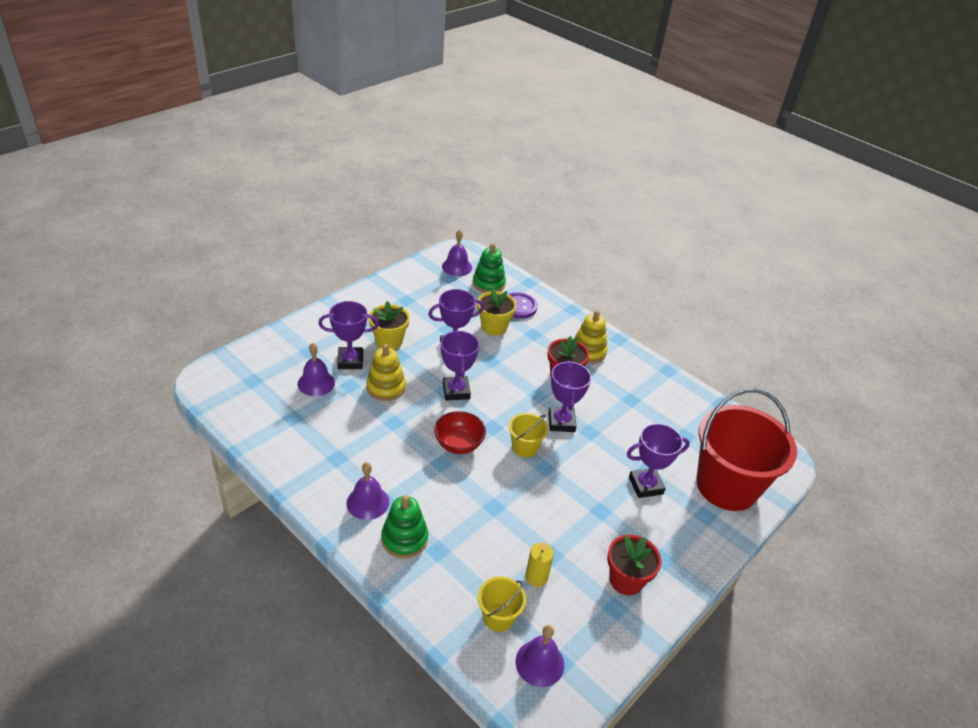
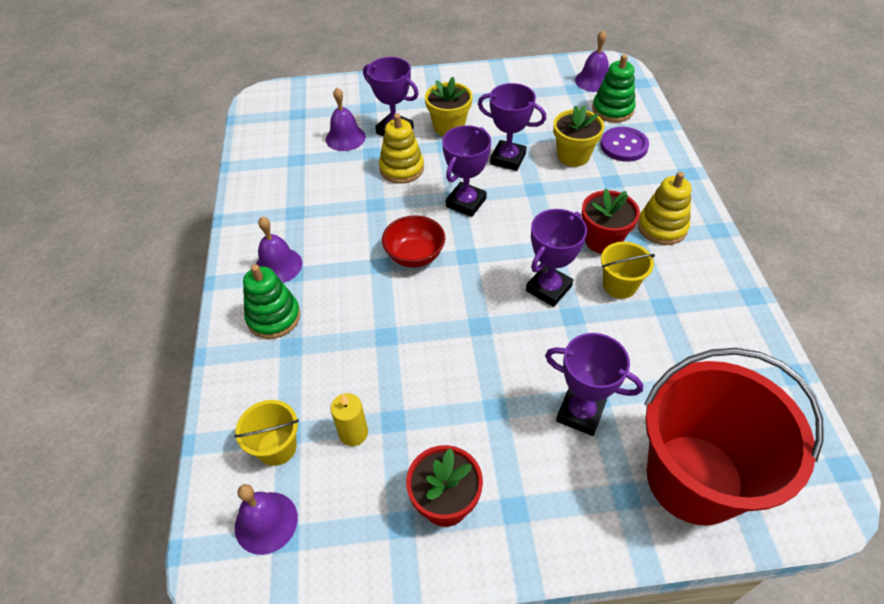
camera: 45 degrees right, 10 degrees up
yellow bucket [509,413,548,457] -> yellow bucket moved to [601,242,655,299]

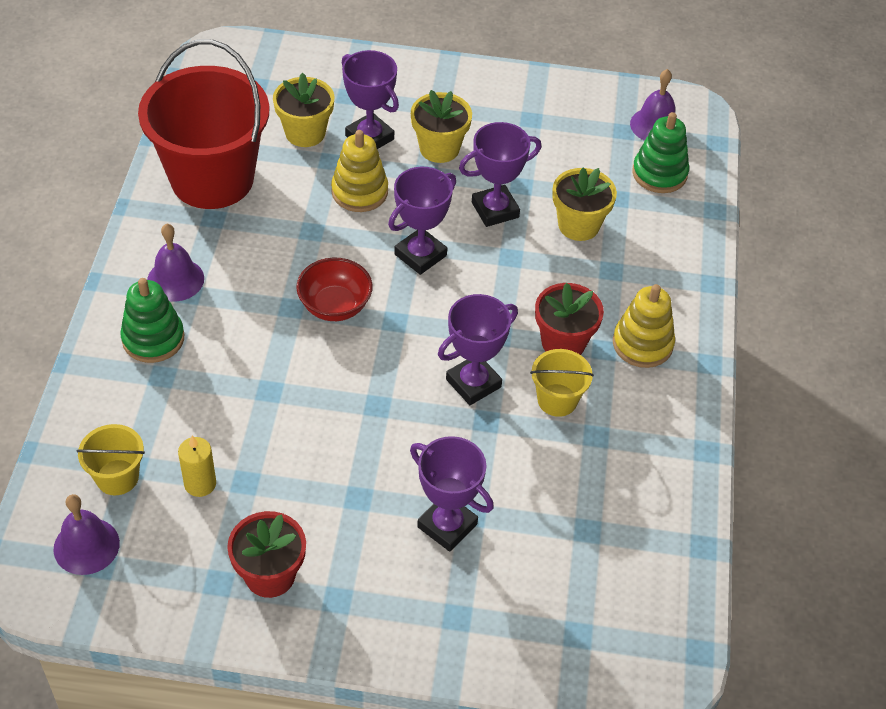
camera: 10 degrees right, 0 degrees up
purple bell [326,88,366,151] -> yellow flower pot [273,73,334,147]
purple trophy [478,83,546,171] -> purple trophy turned 60 degrees counterclockwise [459,122,541,227]
purple button [600,127,649,162] -> none
red bucket [644,348,824,525] -> red bucket moved to [138,40,269,209]

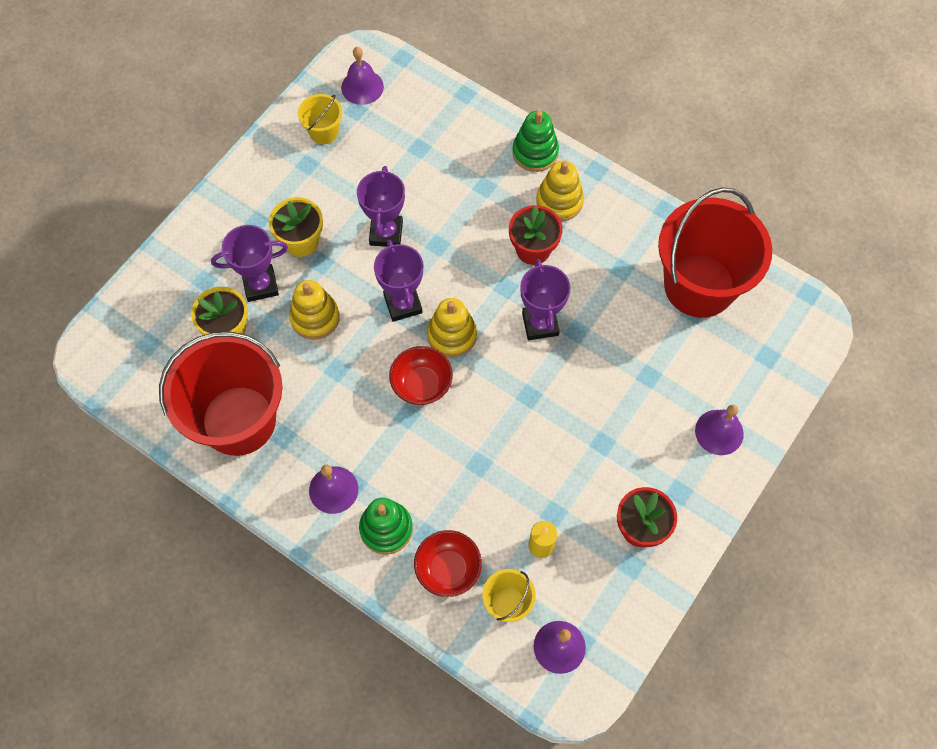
camera: 60 degrees left, 15 degrees up
purple trophy [410,436,494,552] -> none
yellow bucket [530,349,594,417] -> yellow bucket moved to [298,94,342,144]
yellow flower pot [552,168,617,241] -> none
green stacking toy [632,112,689,193] -> green stacking toy moved to [512,111,559,172]
none -> red bowl [414,530,482,597]
none -> yellow stacking toy [427,298,477,357]
none -> red bucket [658,187,772,318]
none -> purple bell [695,405,744,455]

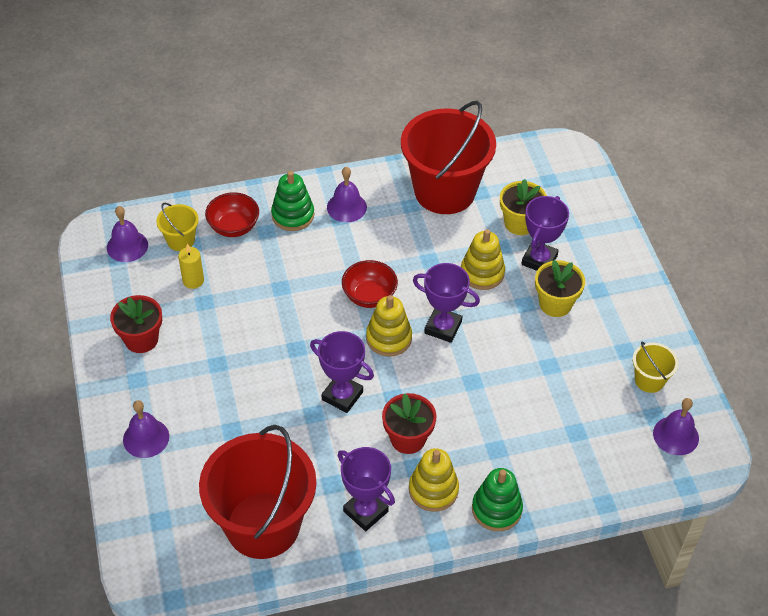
camera: 130 degrees right, 15 degrees down
purple trophy [357,166,405,247] -> purple trophy moved to [338,447,395,531]

